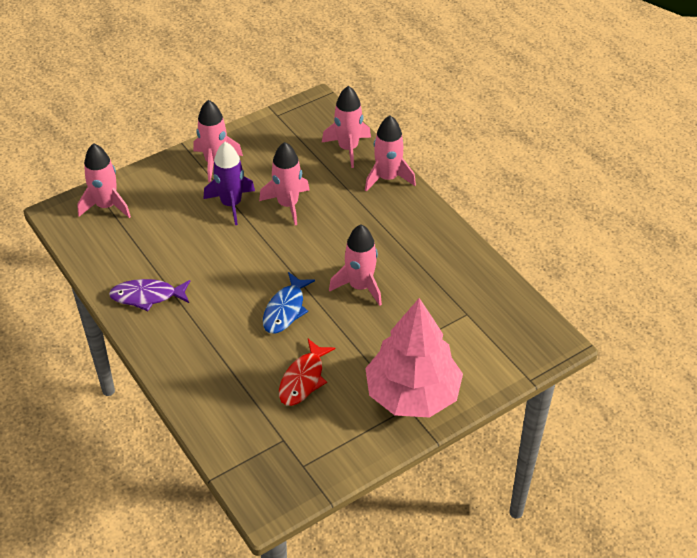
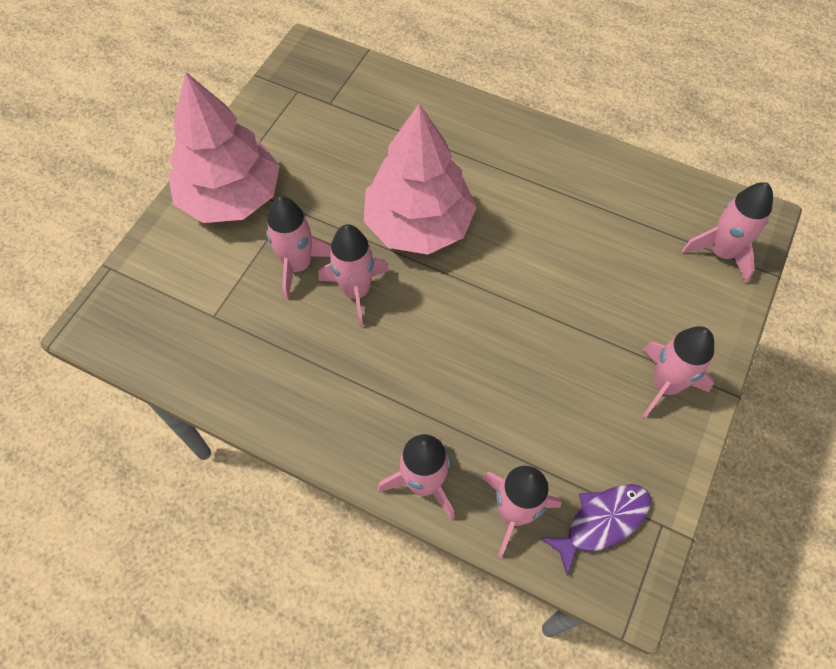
camera: 150 degrees right, 15 degrees up
purple fish [109,279,190,311] -> purple fish moved to [540,484,651,576]
purple rocket [204,142,255,225] -> none
pink rocket [259,142,309,225] -> pink rocket moved to [266,196,331,300]
blue fish [263,272,315,334] -> pink tree [364,104,477,254]
red fish [279,339,335,406] -> none

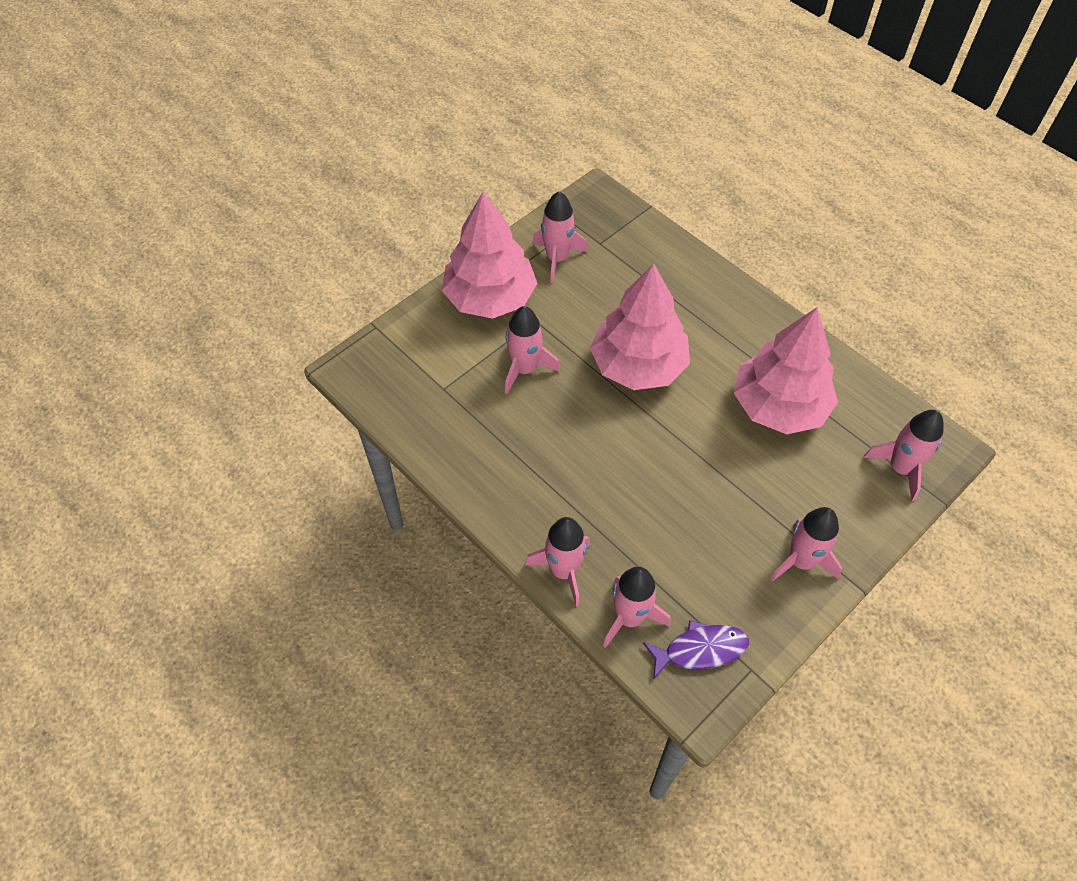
camera: 20 degrees right, 5 degrees down
pink rocket [318,224,389,328] -> pink rocket moved to [532,191,588,283]
none -> pink tree [734,307,838,434]

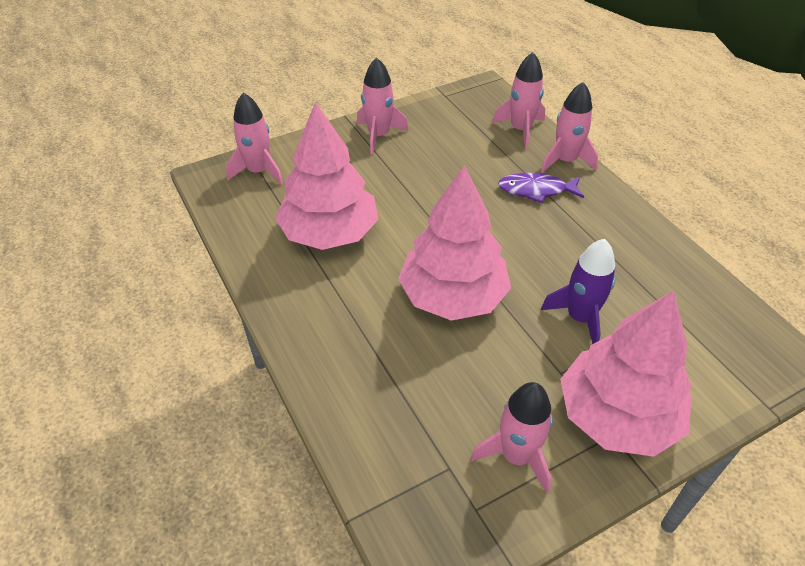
camera: 165 degrees left, 10 degrees down
pink rocket [505,306,560,394] -> purple rocket [541,239,615,344]
purple fish [643,620,749,678] -> purple fish moved to [498,173,584,203]

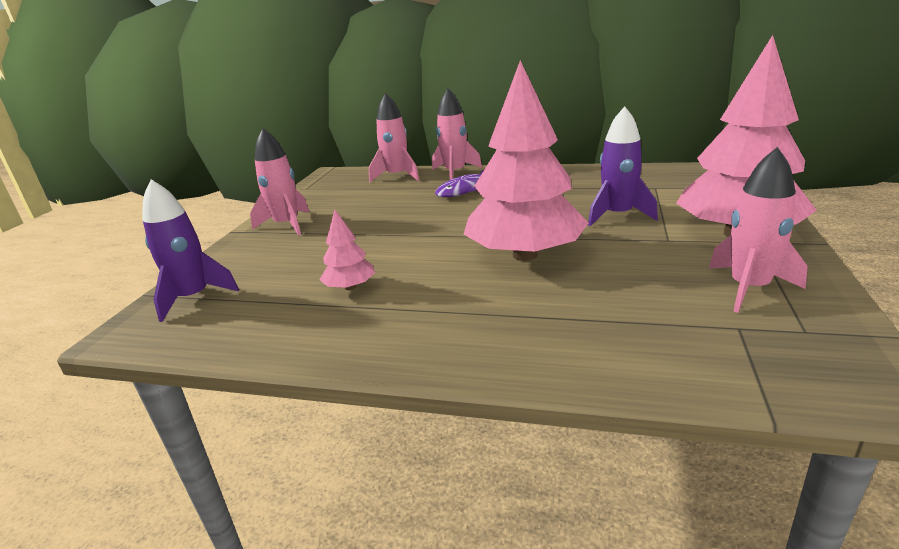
camera: 45 degrees left, 20 degrees down
pink rocket [226,92,284,185] -> purple rocket [142,179,239,322]
pink tree [275,102,379,250] -> pink tree [320,210,375,290], size x0.43

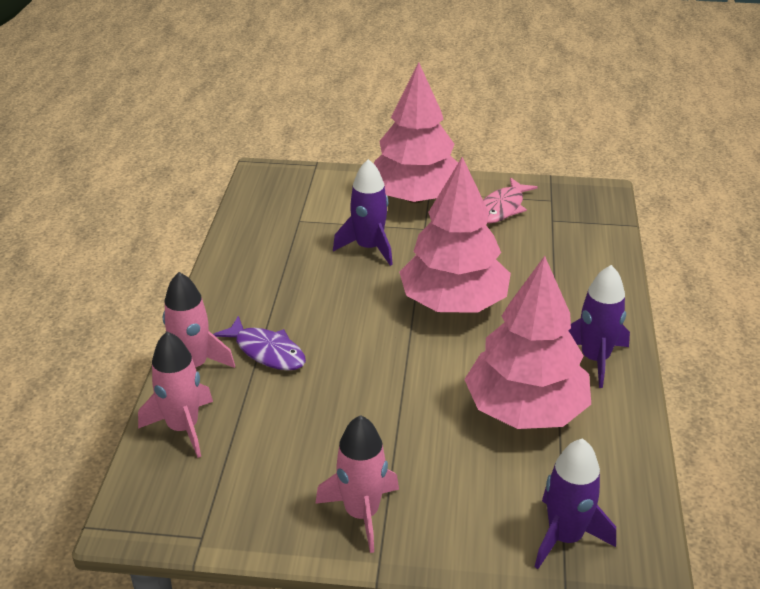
camera: 100 degrees left, 10 degrees up
pink tree [320,210,375,290] -> pink tree [464,256,591,429], size x2.30
pink rocket [709,147,808,313] -> pink fish [483,178,538,223]
none -> purple rocket [568,265,630,388]

